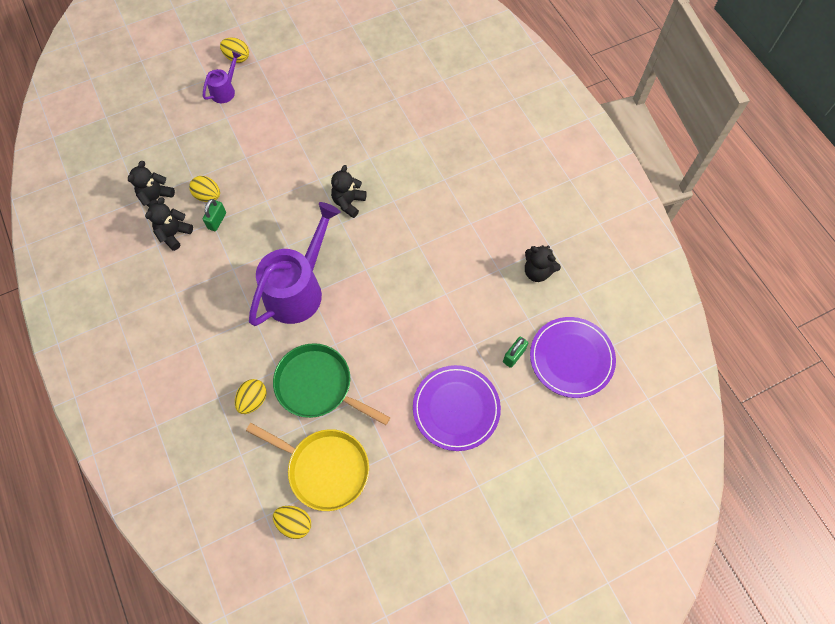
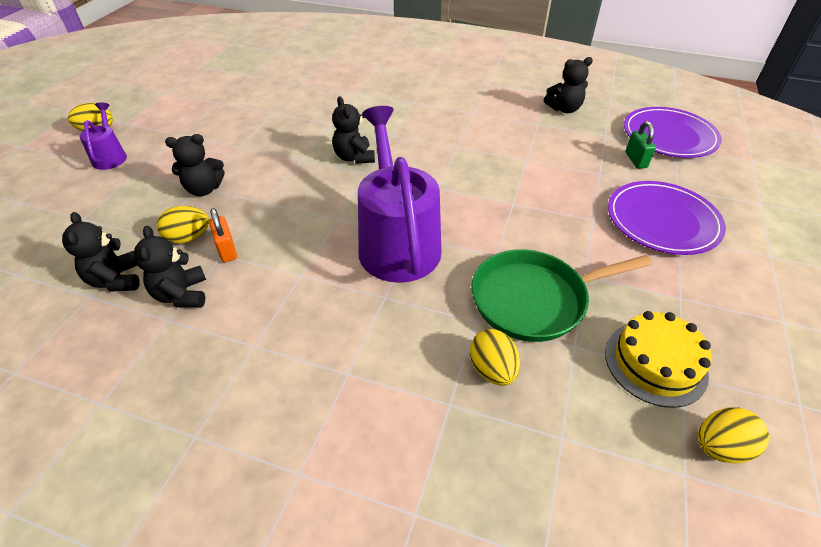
camera: 45 degrees left, 20 degrees down
green padlock [203,199,226,231] -> orange padlock [209,208,237,262]
yellow pan [246,423,369,511] -> yellow cake [605,311,712,408]
none -> black teddy bear [165,134,225,196]

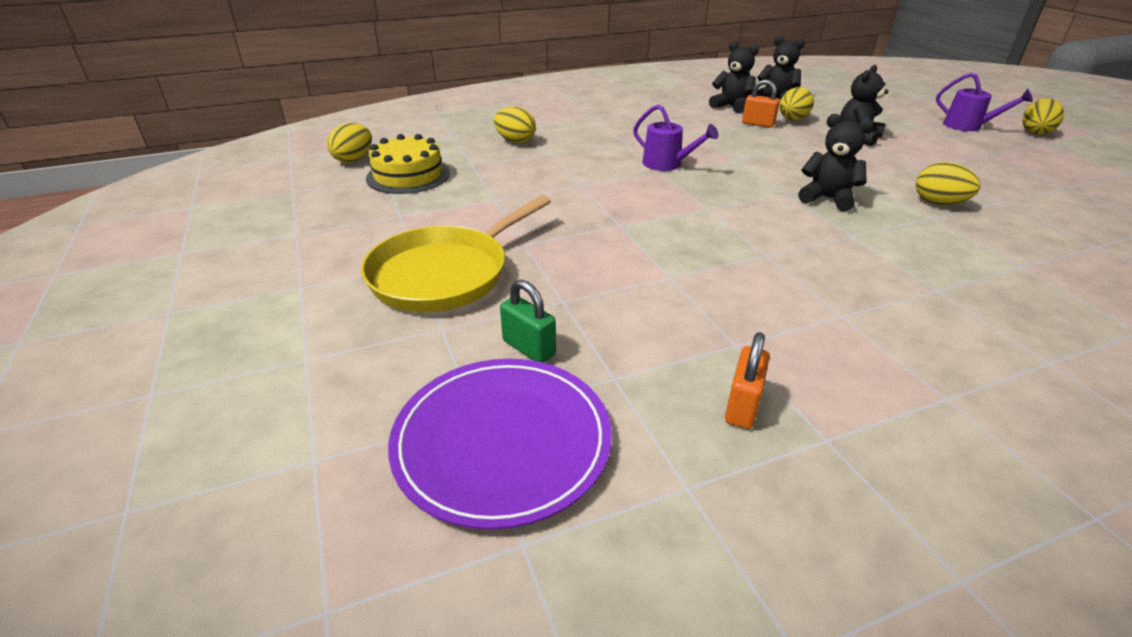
camera: 140 degrees right, 10 degrees down
purple watering can [358,106,441,283] -> purple watering can [633,104,719,171], size x0.48
green pan [471,249,652,342] -> none
black teddy bear [544,57,593,113] -> orange padlock [725,332,770,429]
purple plate [608,181,726,255] -> yellow pan [361,195,551,312]
none -> yellow egg [916,162,981,205]

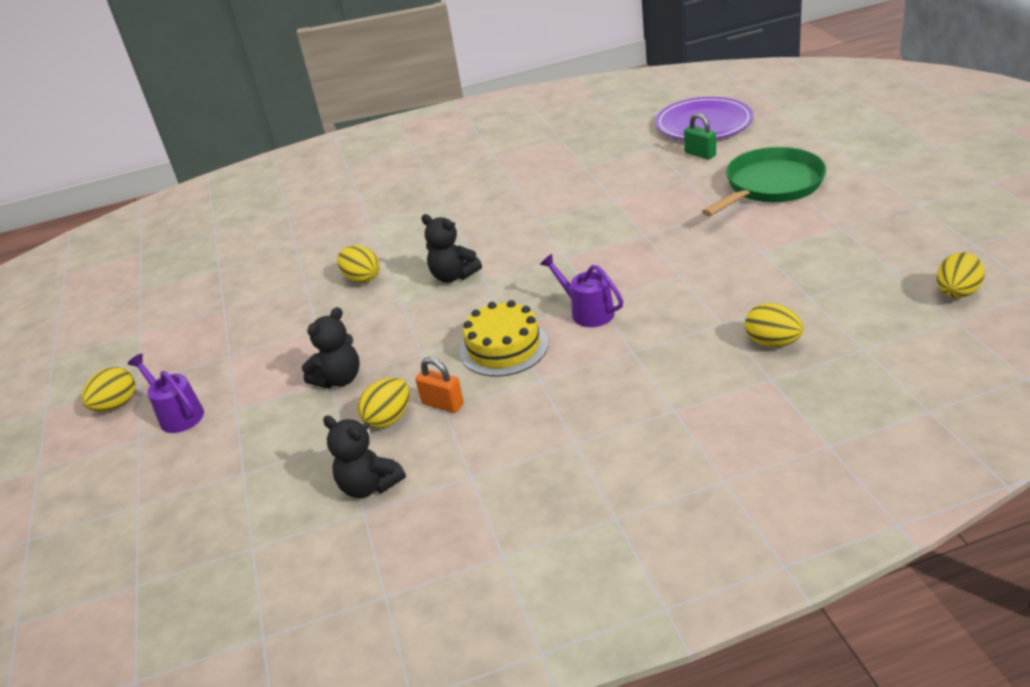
camera: 170 degrees left, 0 degrees up
yellow pan [361,195,551,312] -> green pan [702,147,826,217]
yellow cake [366,134,450,194] -> yellow cake moved to [460,300,548,377]
black teddy bear [709,41,759,113] -> none
orange padlock [725,332,770,429] -> none

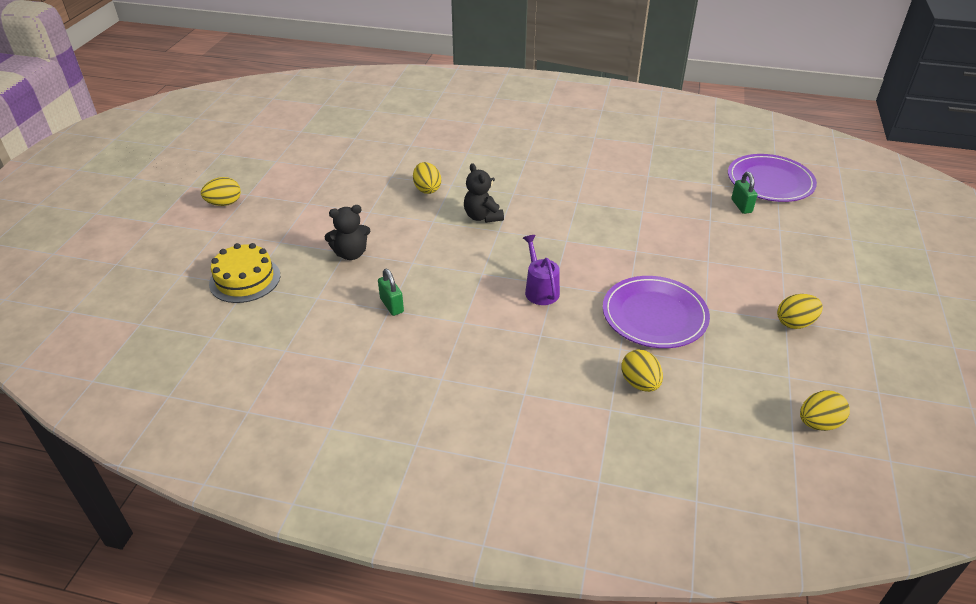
camera: 25 degrees right, 5 degrees up
purple watering can [128,354,204,433] -> none
black teddy bear [323,415,406,498] -> none
yellow egg [358,378,410,428] -> yellow egg moved to [777,294,823,329]
orange padlock [415,357,464,413] -> green padlock [378,269,404,316]
yellow cake [460,300,548,377] -> yellow cake moved to [209,243,280,303]
green pan [702,147,826,217] -> none
none -> purple plate [603,276,710,348]

